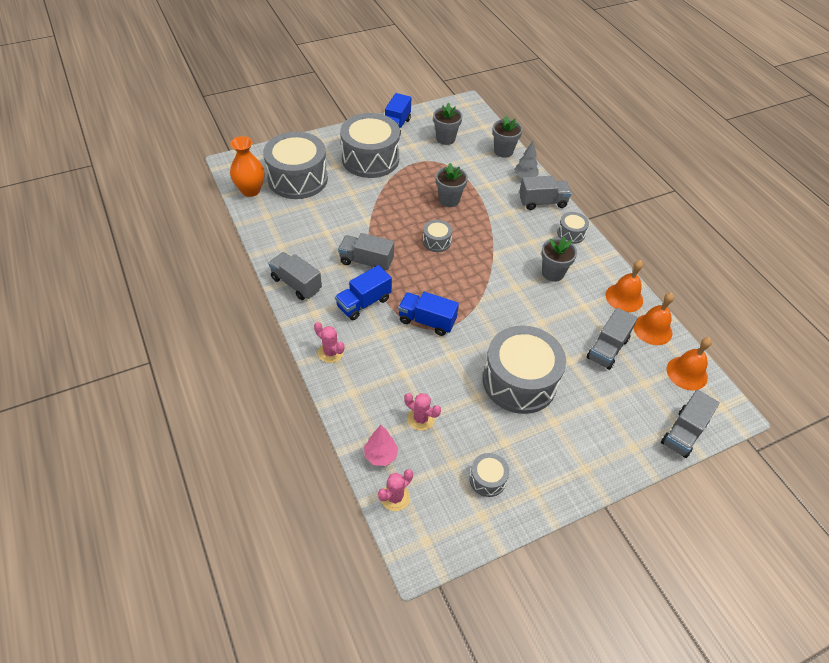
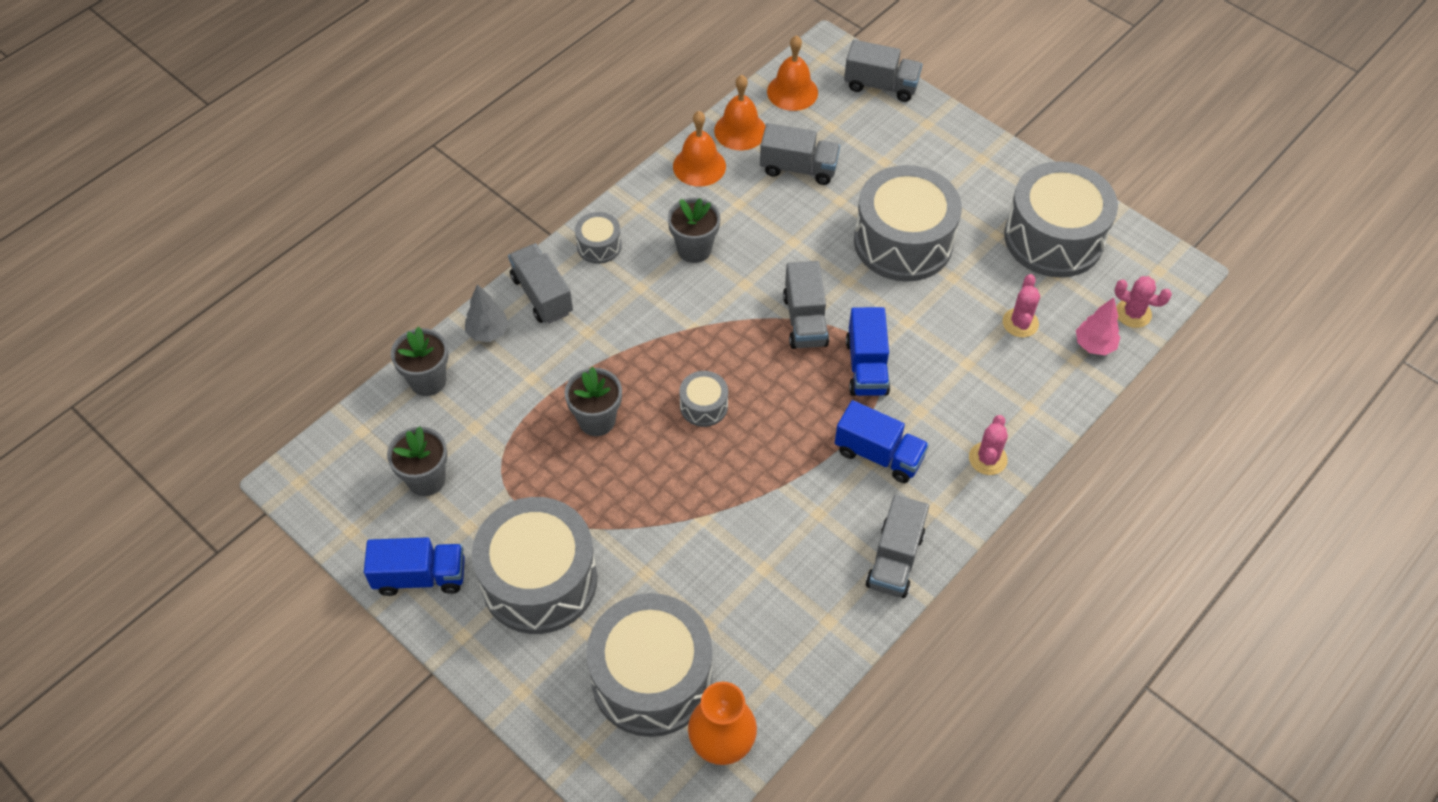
camera: 110 degrees left, 5 degrees up
grey truck [338,233,394,270] -> grey truck moved to [783,261,829,349]
grey drum [469,453,509,497] -> grey drum [1004,161,1118,278], size x2.23

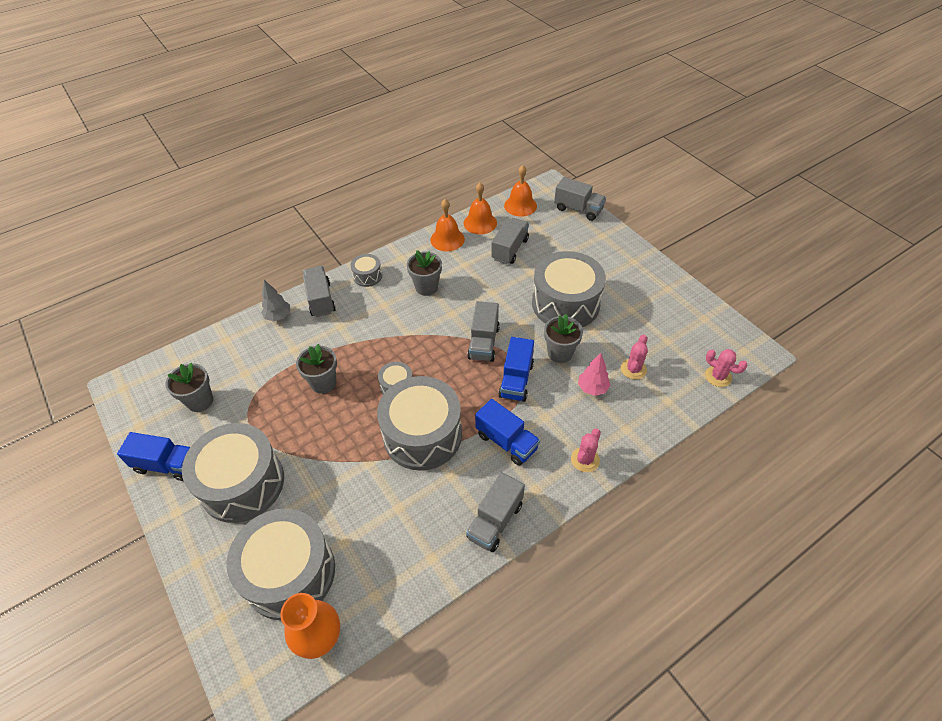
camera: 15 degrees right, 5 degrees down
grey flower pot [391,327,448,396] -> grey flower pot moved to [544,314,583,363]
grey truck [760,123,840,185] -> grey truck turned 90 degrees counterclockwise [491,218,529,264]
grey drum [1004,161,1118,278] -> grey drum moved to [377,376,462,471]
pink tree [1076,298,1120,355] -> pink tree moved to [578,353,610,396]

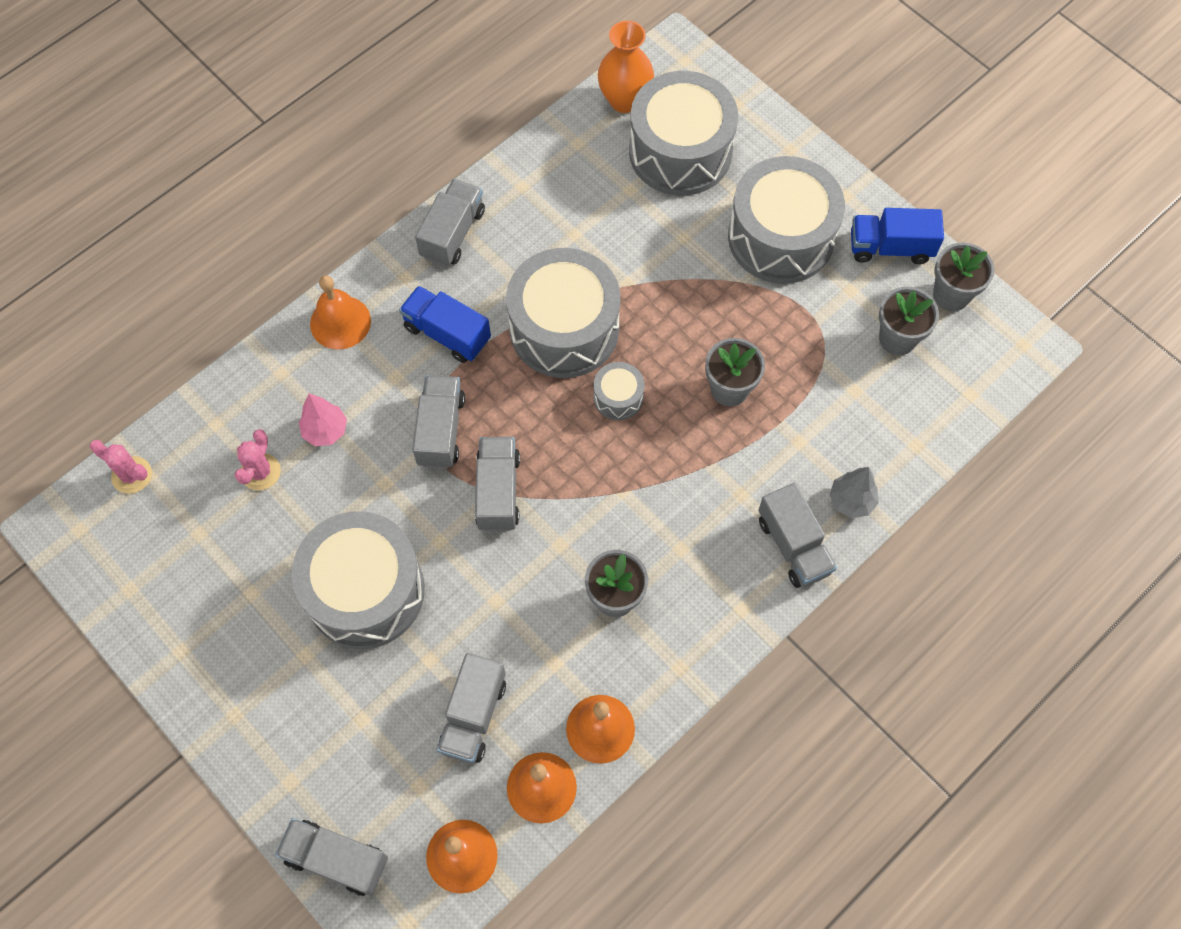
camera: 170 degrees right, 15 degrees up
grey drum [351,254,382,287] -> none
blue truck [498,337,534,402] -> grey truck [412,375,465,468]
grey flower pot [544,314,583,363] -> grey flower pot moved to [933,242,994,311]
pink cactus [571,429,601,472] -> orange bell [310,275,371,350]

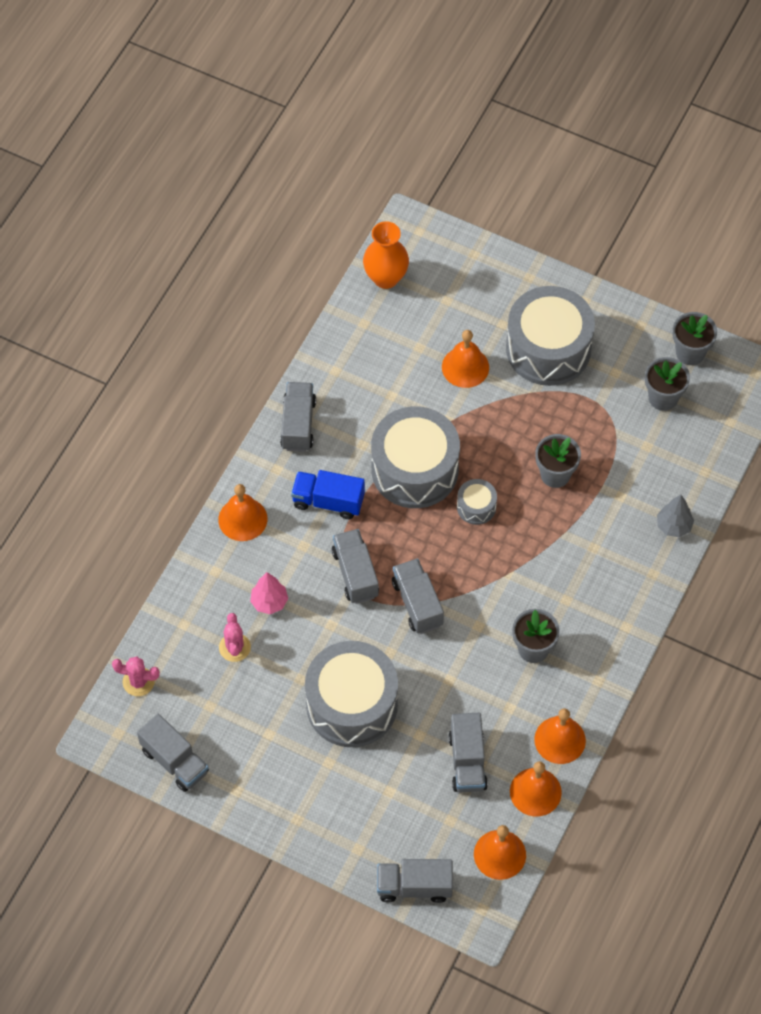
camera: 20 degrees left, 5 degrees down
grey drum [629,71,738,196] -> none
grey truck [758,483,837,588] -> grey truck moved to [137,714,209,792]
blue truck [851,208,944,264] -> none
none -> orange bell [442,330,489,388]

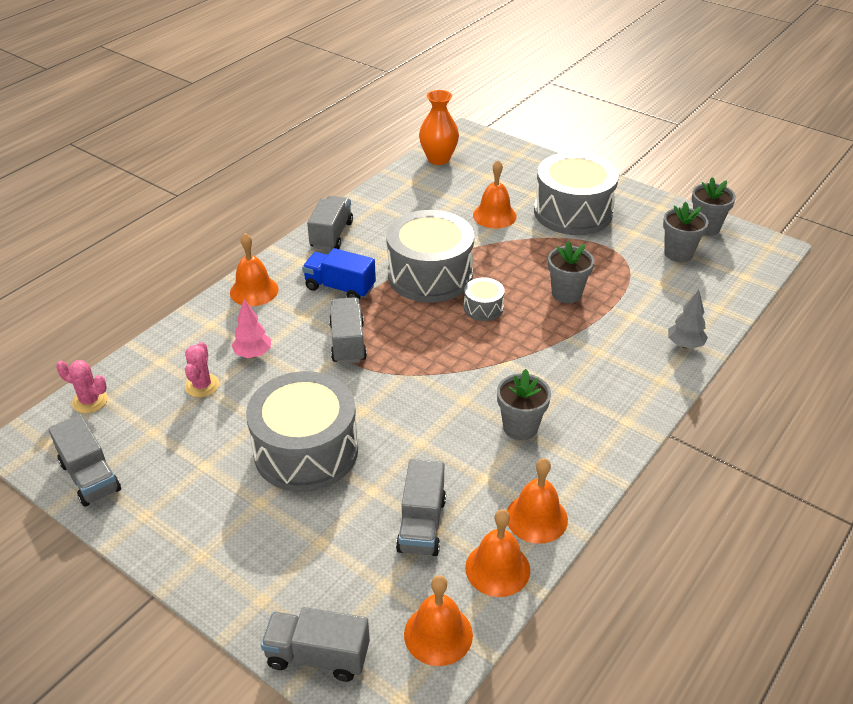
camera: 10 degrees right, 20 degrees down
grey truck [392,558,444,634] -> none

